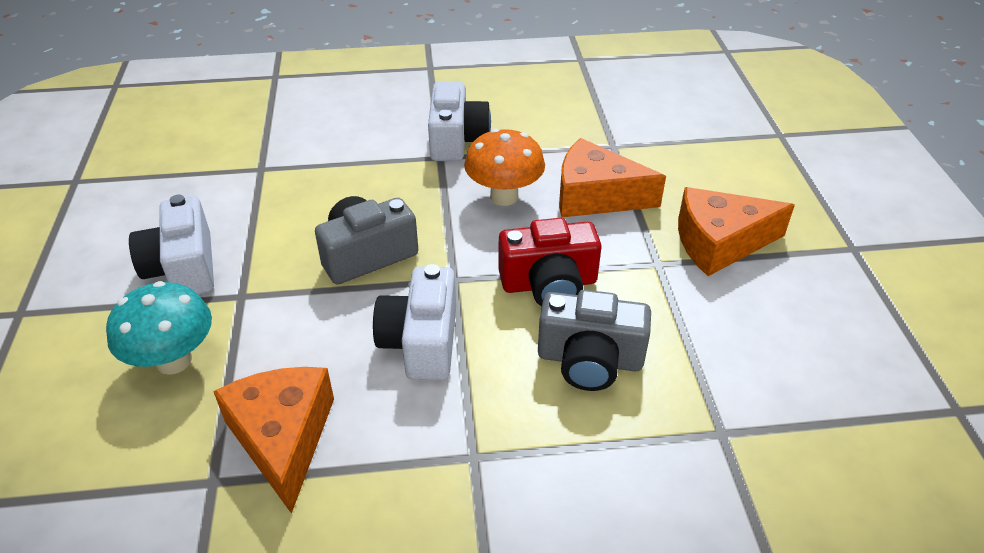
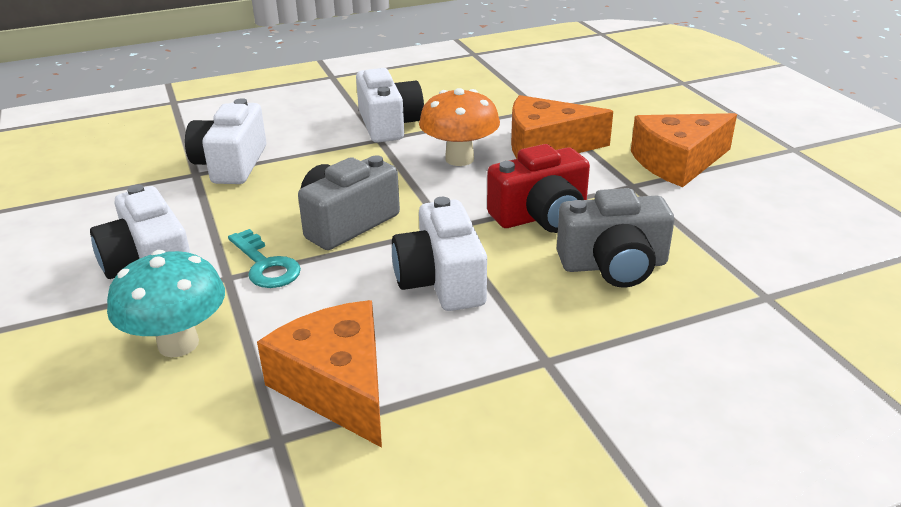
camera: 15 degrees left, 10 degrees down
none -> white camera [185,98,266,184]
none -> turquoise key [228,229,301,288]

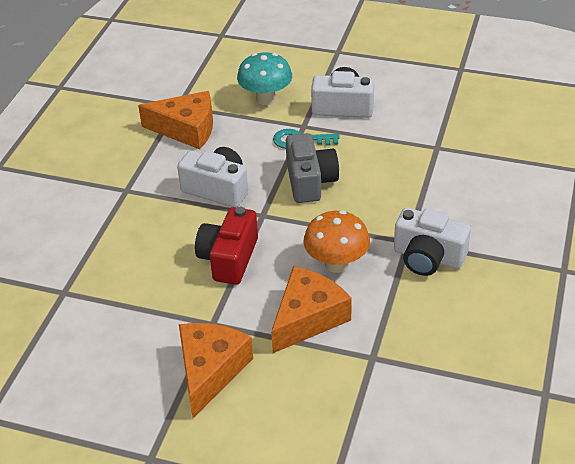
camera: 130 degrees right, 10 degrees up
white camera [185,98,266,184] -> none
grey camera [557,188,674,288] -> none

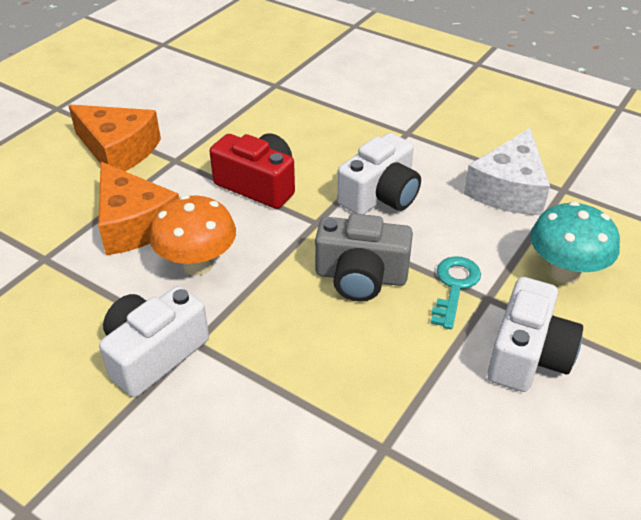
camera: 105 degrees right, 0 degrees up
orange cheese [138,91,213,149] -> white cheese [464,128,550,215]

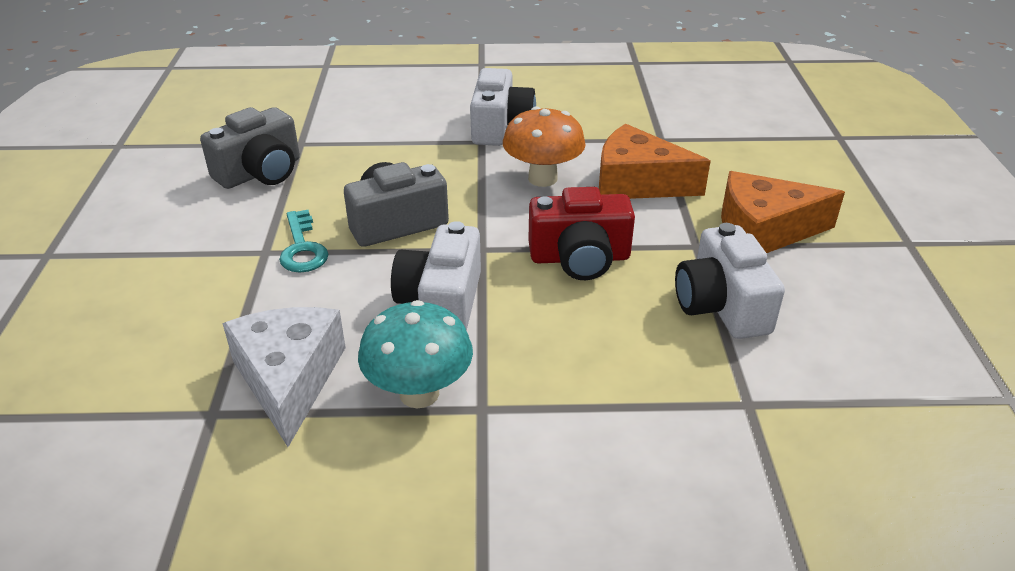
camera: 145 degrees right, 5 degrees down
white camera [487,277,583,392] -> white camera moved to [675,223,785,339]
turquoise mushroom [530,201,620,284] -> turquoise mushroom moved to [358,300,473,408]
none -> grey camera [200,107,300,189]

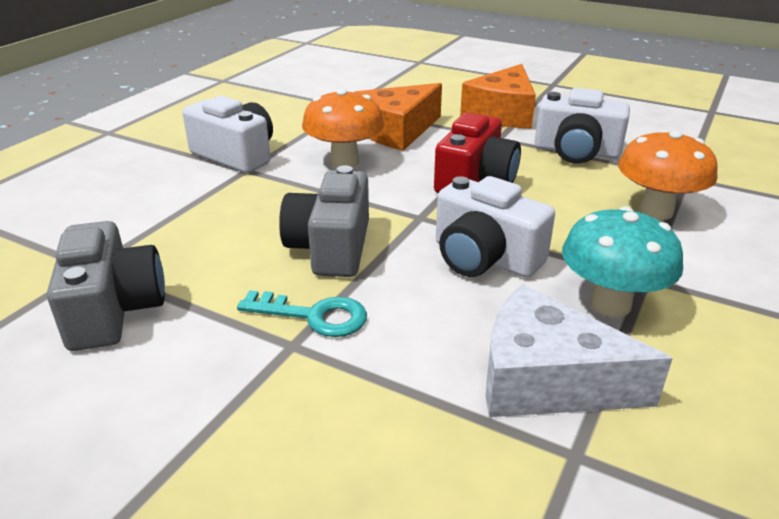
camera: 60 degrees left, 5 degrees down
none -> orange mushroom [618,130,718,220]

